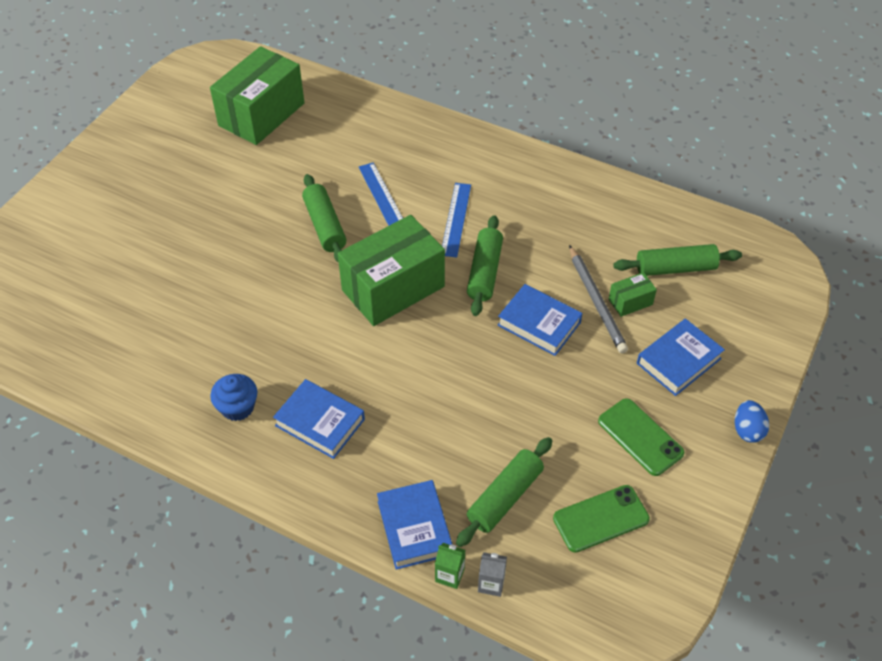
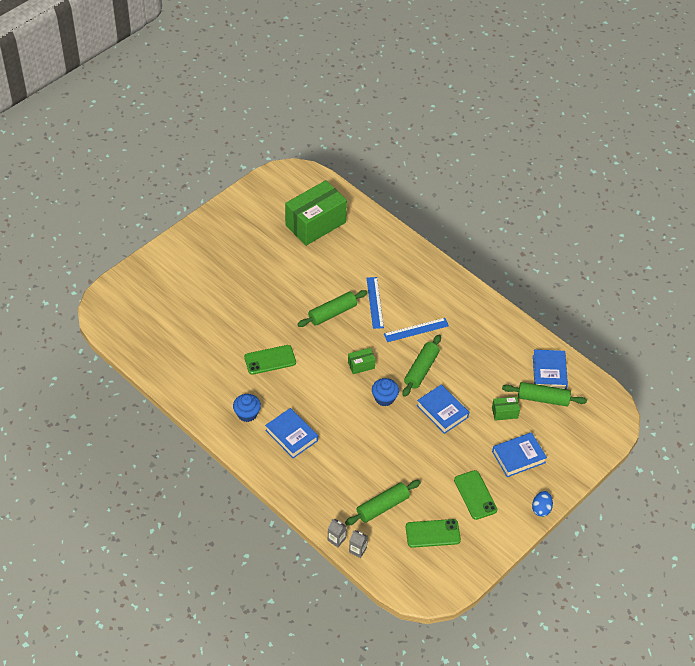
camera: 15 degrees right, 0 degrees up
green rolling pin [302,174,346,263] -> green rolling pin turned 60 degrees clockwise [297,290,368,327]
green box [338,215,445,326] -> green box [348,348,376,374], size x0.43
blue book [377,480,453,570] -> blue book moved to [533,350,568,389]
green carton [435,543,465,589] -> grey carton [328,519,347,547]
blue ruler [442,183,471,258] -> blue ruler turned 45 degrees clockwise [384,318,449,342]
grey pencil [569,245,628,354] -> none
none -> green phone [244,345,296,375]
none -> blue cupcake [372,378,399,406]

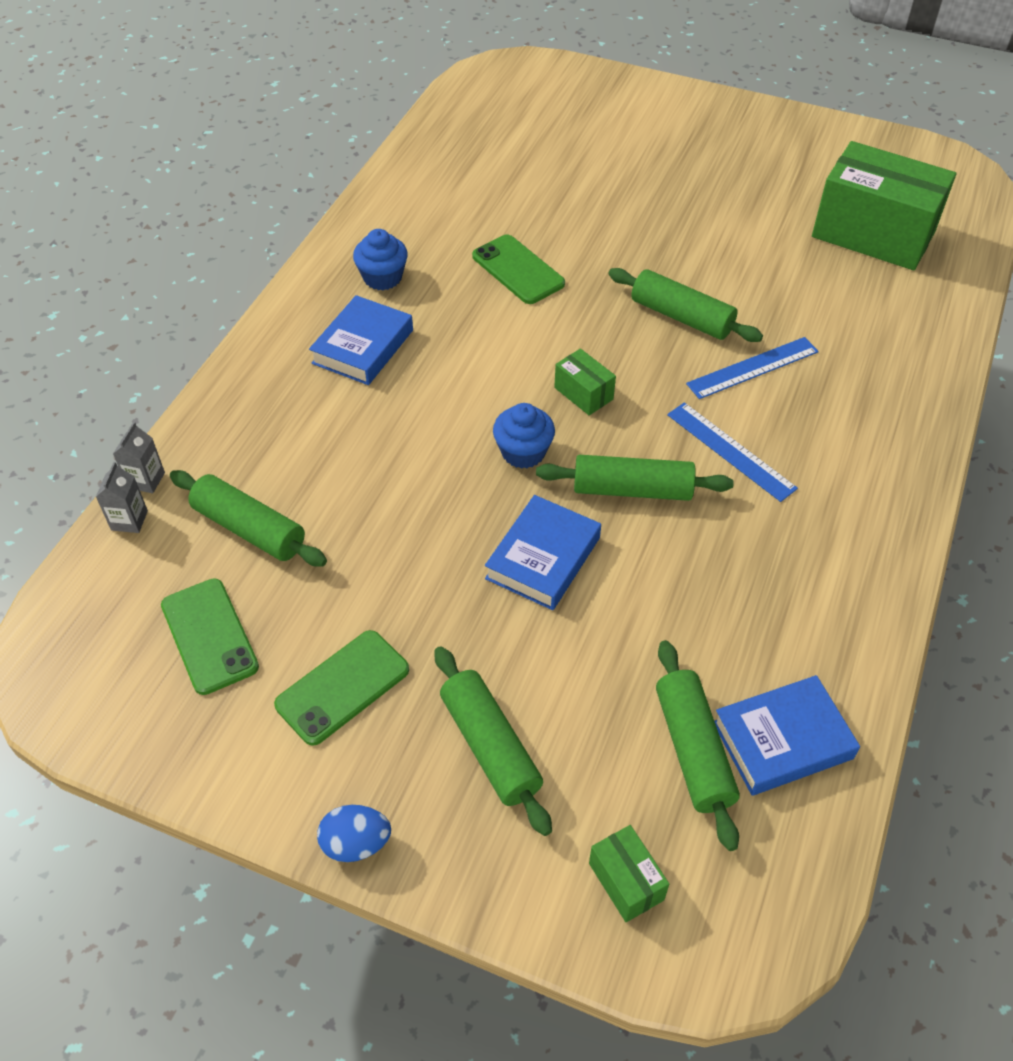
camera: 70 degrees right, 0 degrees up
green box [492,397,520,421] -> green box moved to [589,825,669,922]
blue book [492,432,547,477] -> green rolling pin [435,646,552,836]

